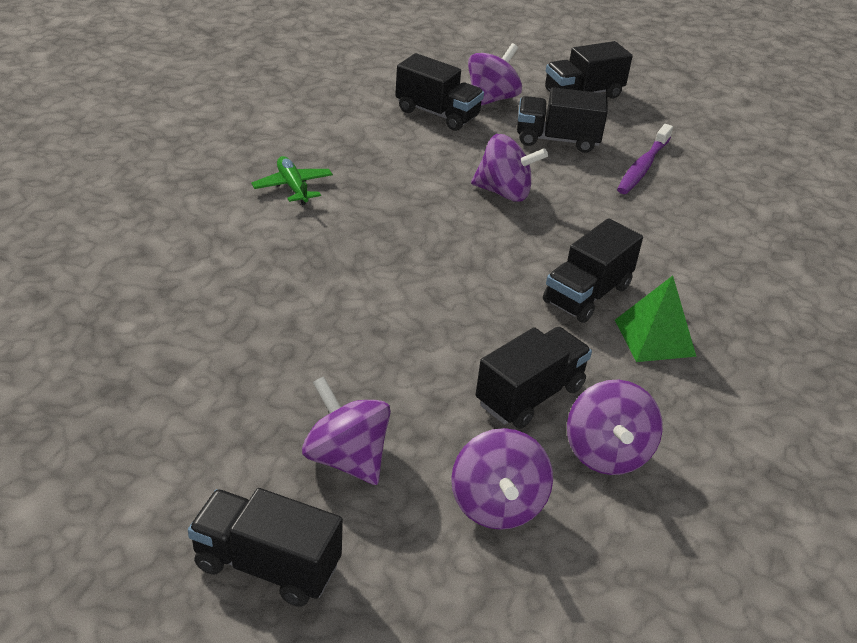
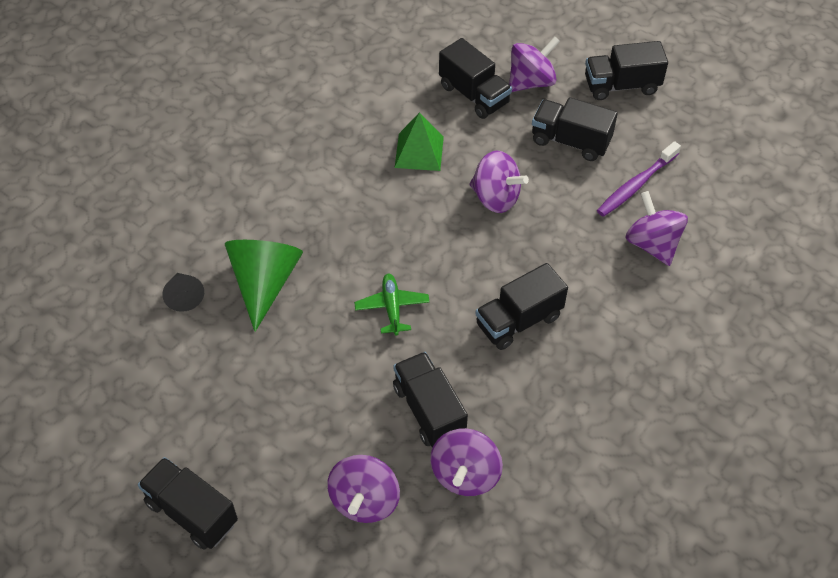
camera: 20 degrees right, 15 degrees up
green plane [251,156,333,205] -> green plane moved to [354,274,430,335]
purple spinning top [302,376,391,485] -> purple spinning top moved to [626,191,688,266]
black truck [476,327,592,429] -> black truck turned 90 degrees counterclockwise [393,352,468,448]
green pyramid [615,276,697,362] -> green pyramid moved to [395,112,444,171]
none -> black cone [162,273,204,312]
none -> green cone [225,240,303,332]

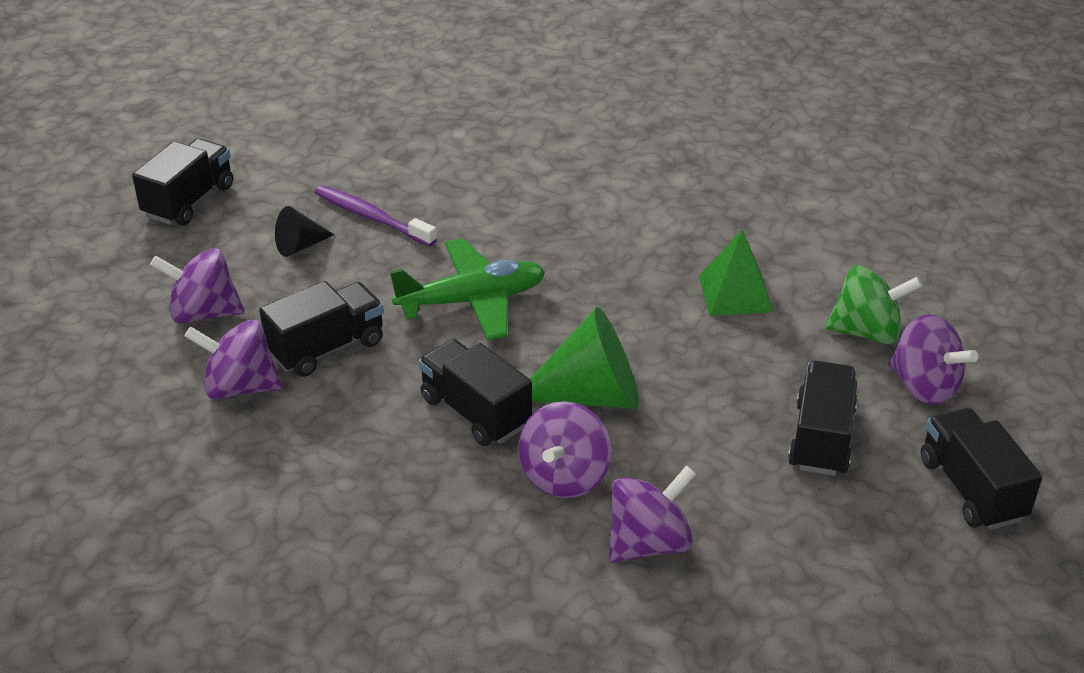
camera: 80 degrees right, 15 degrees down
black cone [162,273,204,312] -> black cone moved to [275,206,335,257]
green cone [225,240,303,332] -> green cone moved to [530,307,639,409]
green plane [354,274,430,335] -> green plane [390,238,545,340], size x1.69
black truck [439,38,512,119] -> green spinning top [825,265,922,344]
purple spinning top [470,150,529,213] -> purple spinning top moved to [518,401,612,498]
purple toothbrush [597,141,681,217] -> purple toothbrush moved to [314,185,437,247]

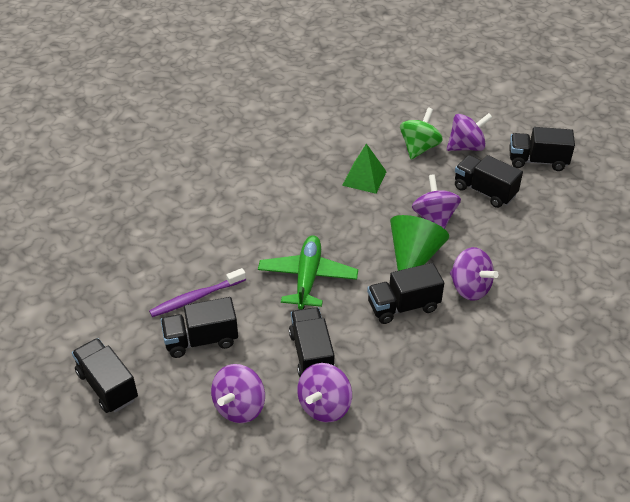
camera: 65 degrees left, 5 degrees up
black cone [275,206,335,257] -> black truck [161,297,238,358]
purple spinning top [609,465,696,563] -> purple spinning top moved to [412,174,461,229]

